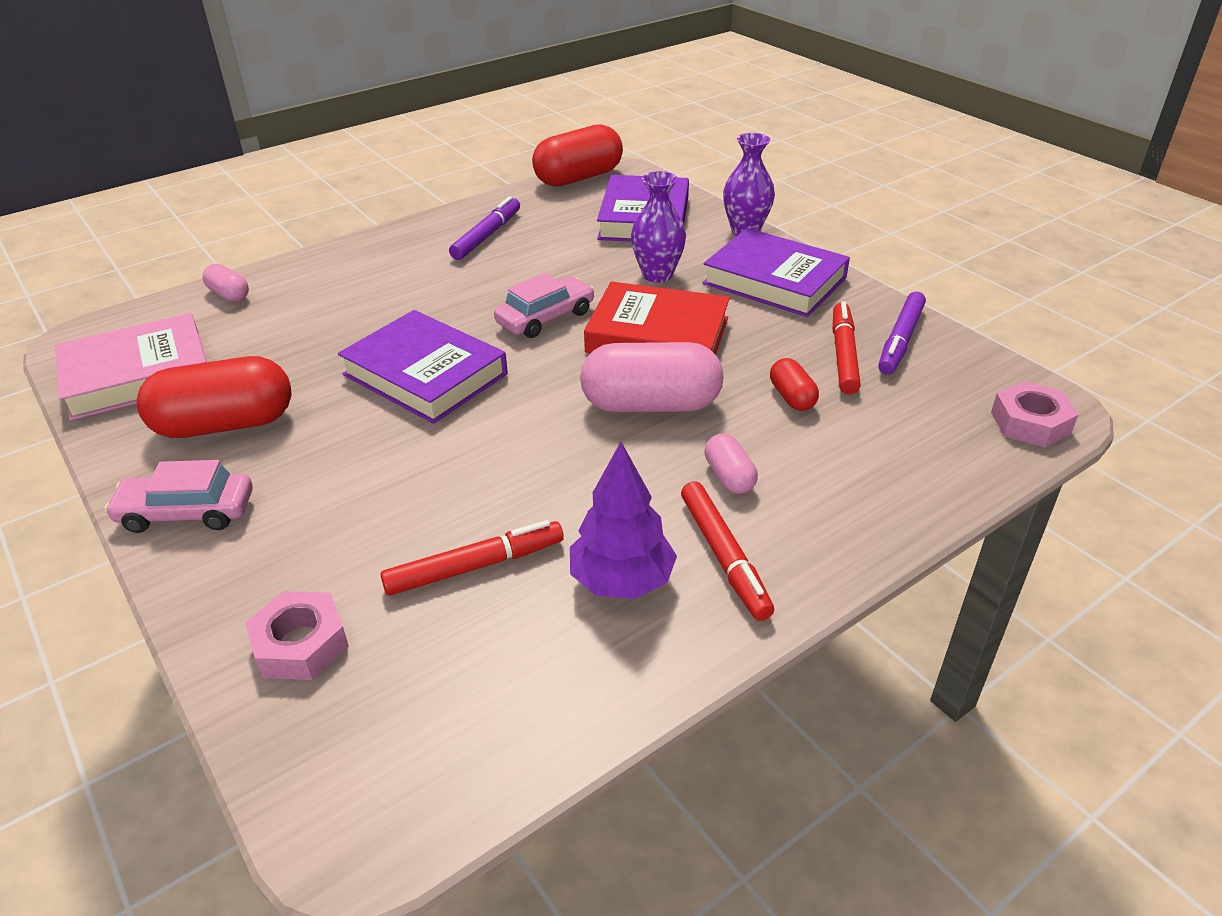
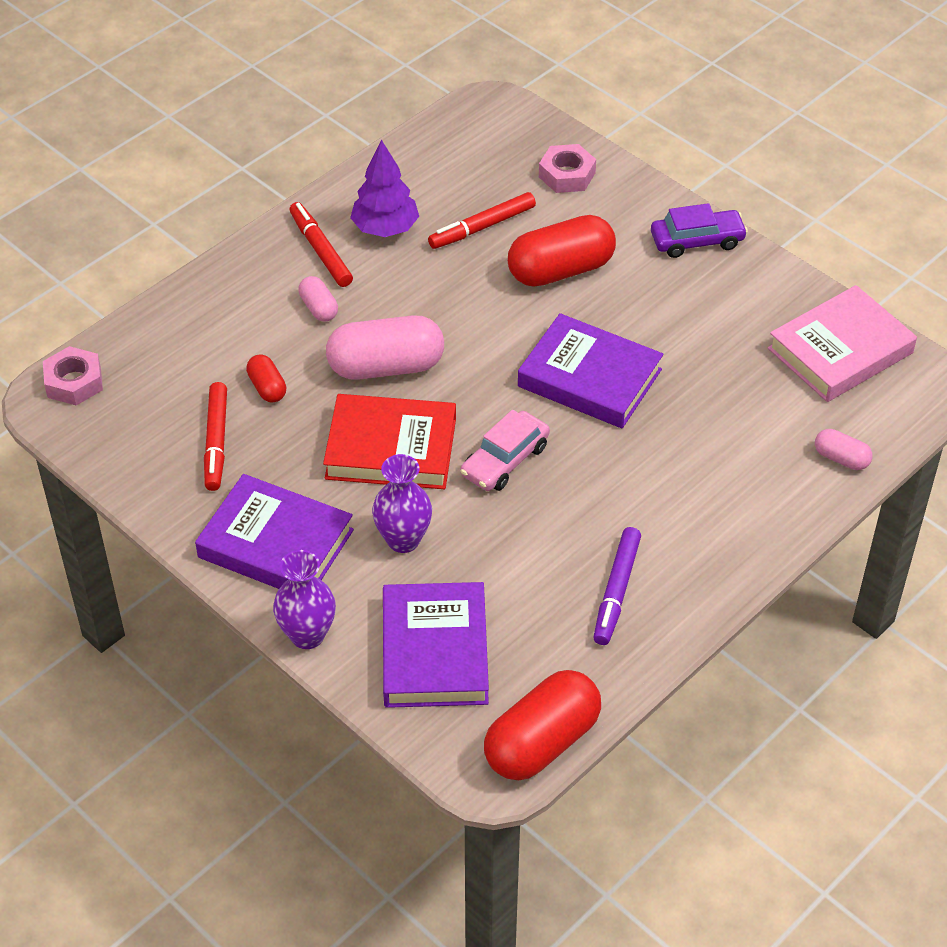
camera: 170 degrees right, 10 degrees up
pink car [104,460,253,533] -> purple car [651,203,748,258]
red capsule [137,356,291,438] -> red capsule moved to [508,215,616,287]
purple marker [878,291,926,375] -> none

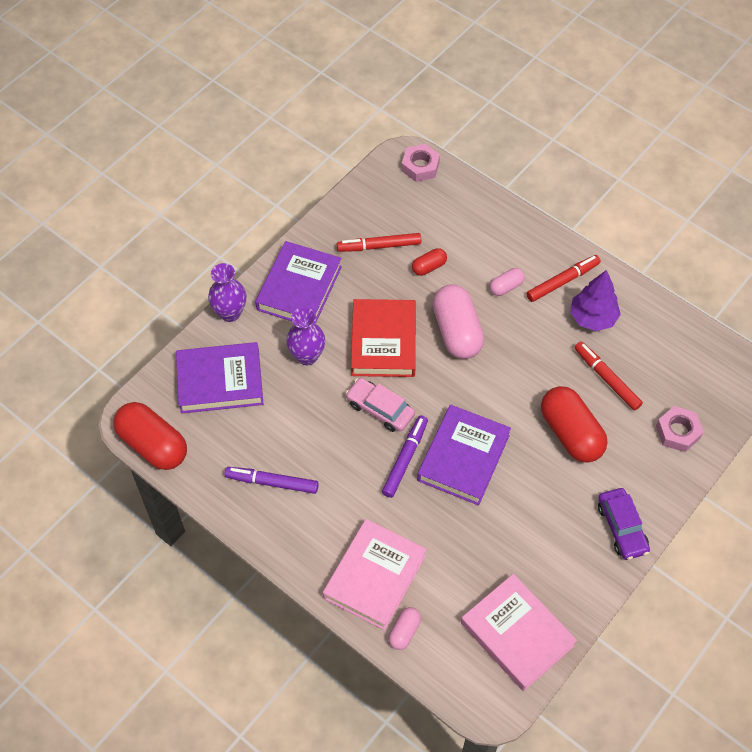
camera: 85 degrees right, 10 degrees up
none -> pink book [323,519,427,630]
none -> purple marker [382,415,428,498]

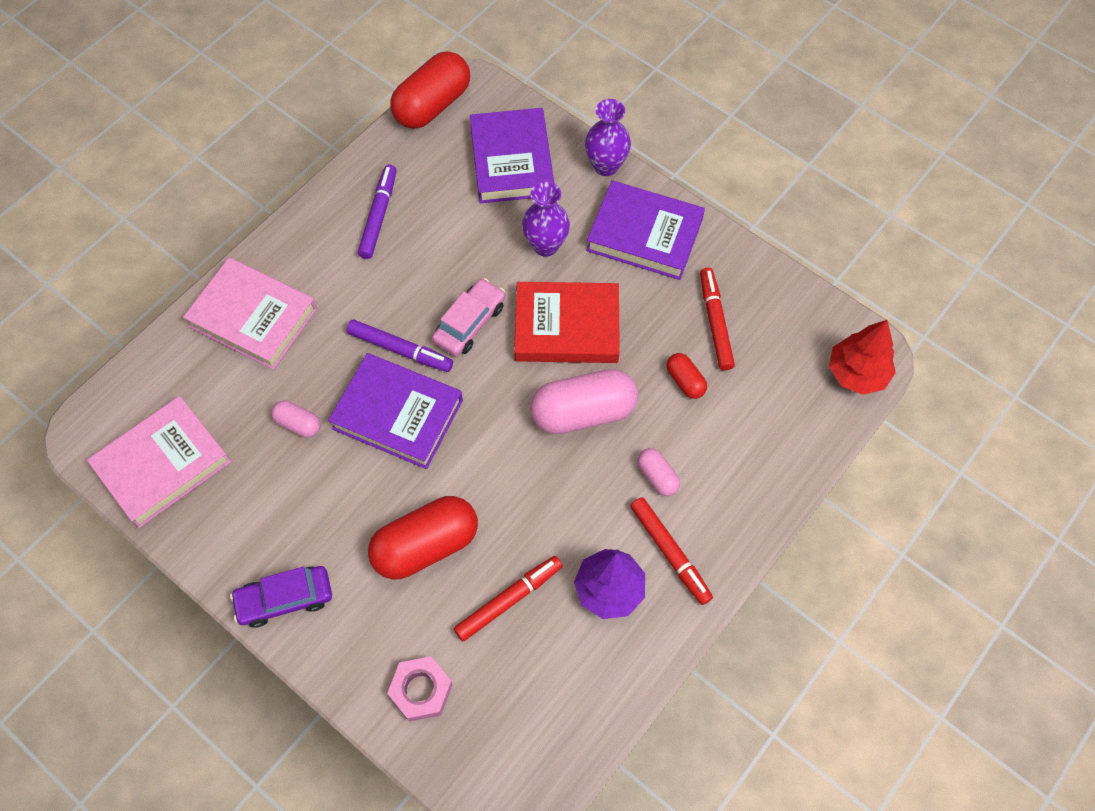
camera: 90 degrees right, 5 degrees up
pink capsule [389,607,421,650] -> pink capsule moved to [271,401,321,437]
pink nut [401,144,440,182] -> red tree [829,320,896,395]

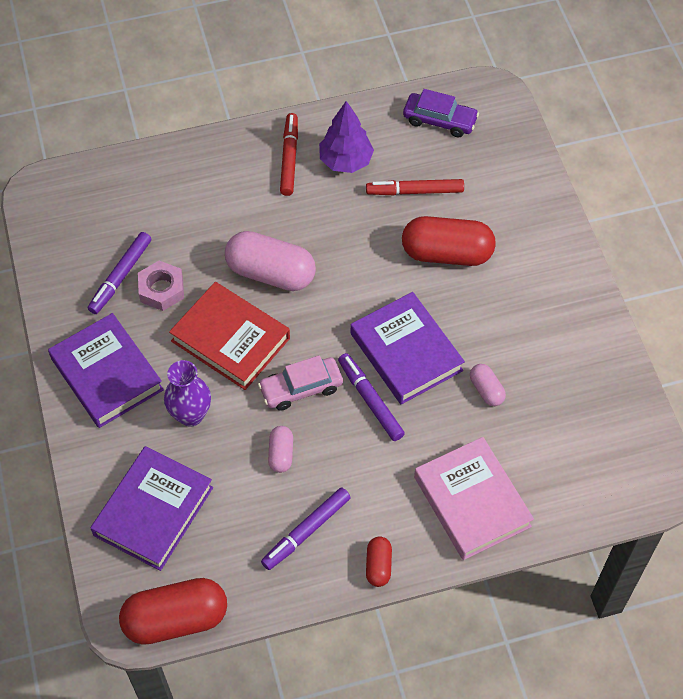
camera: 145 degrees left, 5 degrees down
pink book [87,396,231,528] -> none
purple car [230,566,332,628] -> purple car moved to [403,89,479,138]
pink nut [387,656,453,722] -> pink nut moved to [138,261,184,311]
purple vase [585,99,631,176] -> none
pink capsule [637,448,680,496] -> pink capsule moved to [268,426,293,473]
red capsule [666,353,707,399] -> red capsule moved to [366,536,392,587]
red marker [700,268,735,371] -> purple marker [88,232,151,314]
red tree [829,320,896,395] -> none

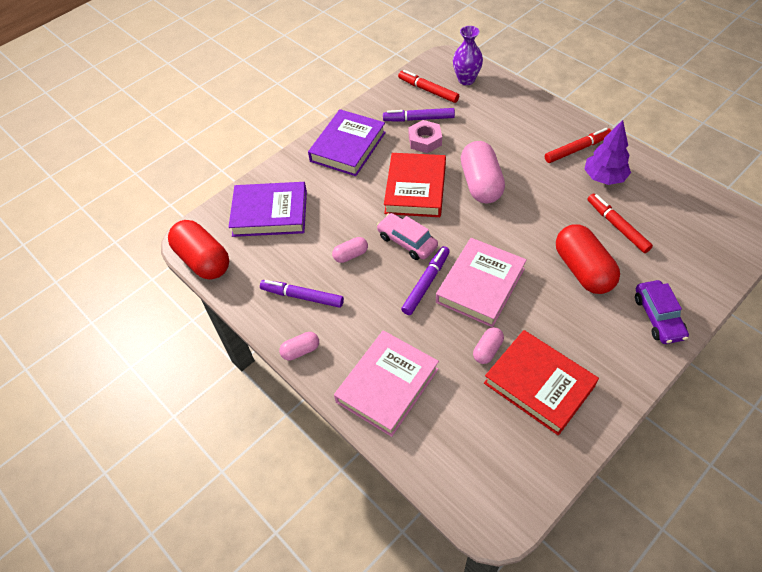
camera: 65 degrees right, 5 degrees down
purple vase [164,360,211,426] -> purple vase moved to [453,26,483,85]
purple book [351,292,465,405] -> pink book [436,238,527,327]
red capsule [366,536,392,587] -> pink capsule [279,332,319,360]
purple car [403,89,479,138] -> purple car moved to [635,280,689,344]
none -> red marker [398,70,459,103]
none -> red book [484,330,599,436]

